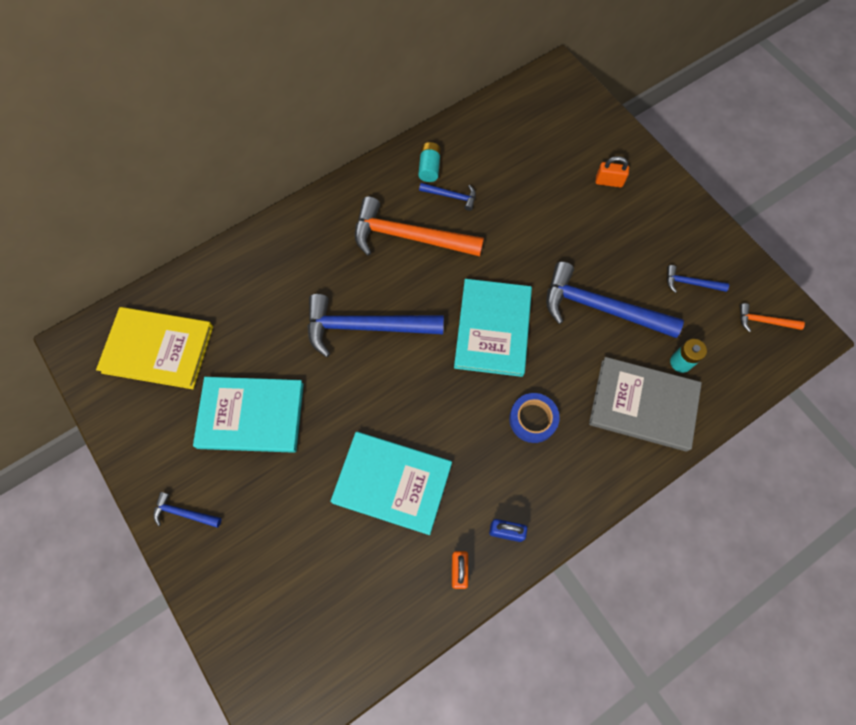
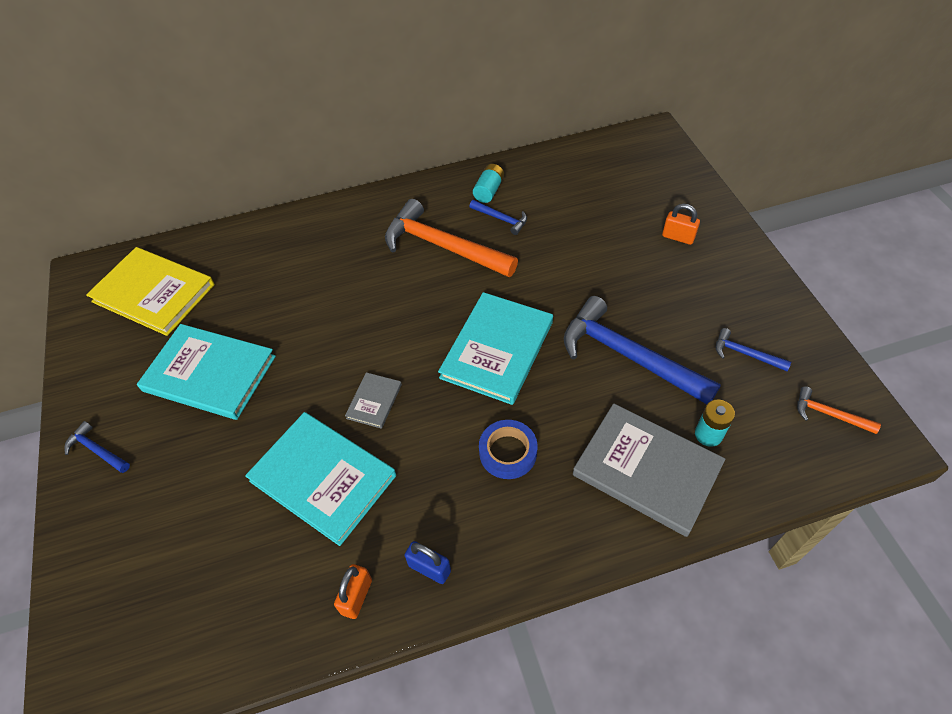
camera: 20 degrees right, 15 degrees down
blue hammer [307,294,444,357] -> none
none -> grey book [345,372,402,429]

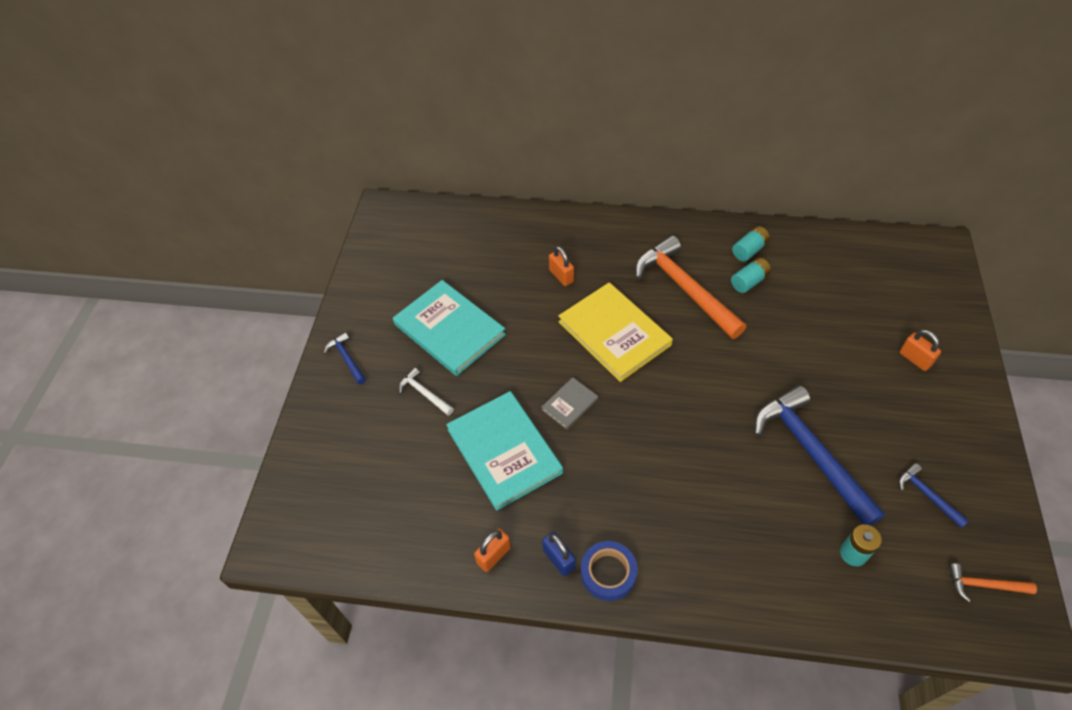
camera: 25 degrees right, 0 degrees up
yellow book [86,247,215,336] -> yellow book moved to [558,282,673,382]
turquoise book [438,292,553,405] -> none
blue hammer [469,200,527,235] -> turquoise battery [731,258,771,293]
blue tape [479,420,537,479] -> blue tape moved to [581,541,638,601]
grey book [573,403,725,537] -> none
orange hammer [797,387,881,434] -> orange hammer turned 45 degrees counterclockwise [949,563,1037,602]
none -> white hammer [399,368,454,416]
none -> orange padlock [549,246,574,286]

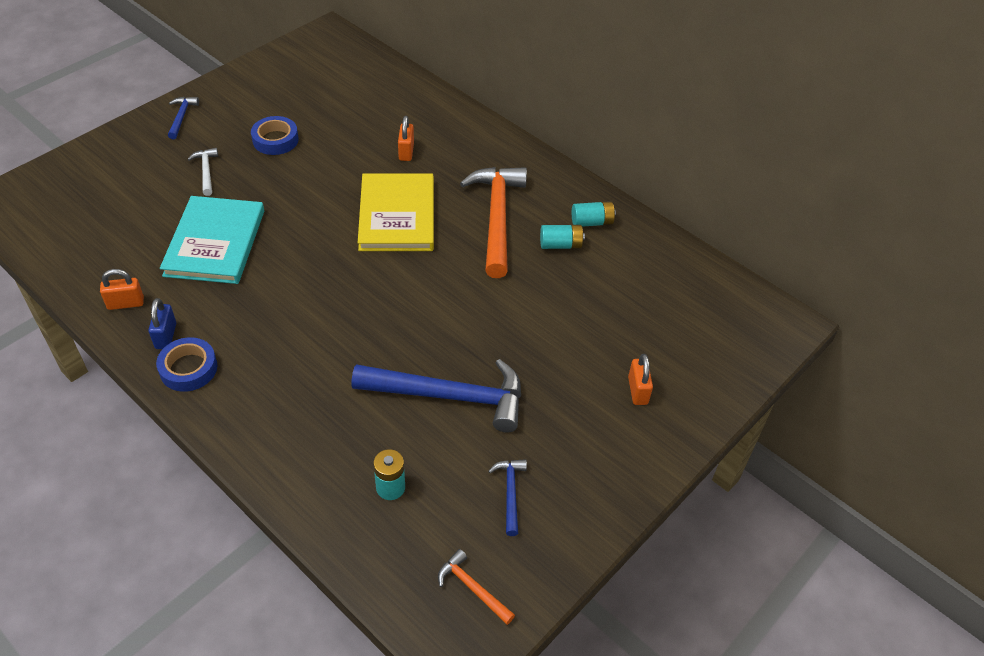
camera: 30 degrees right, 5 degrees down
turquoise book [393,280,506,376] -> blue tape [251,116,299,155]
grey book [541,377,598,430] -> none
blue hammer [755,385,885,526] -> blue hammer turned 90 degrees clockwise [351,359,521,433]

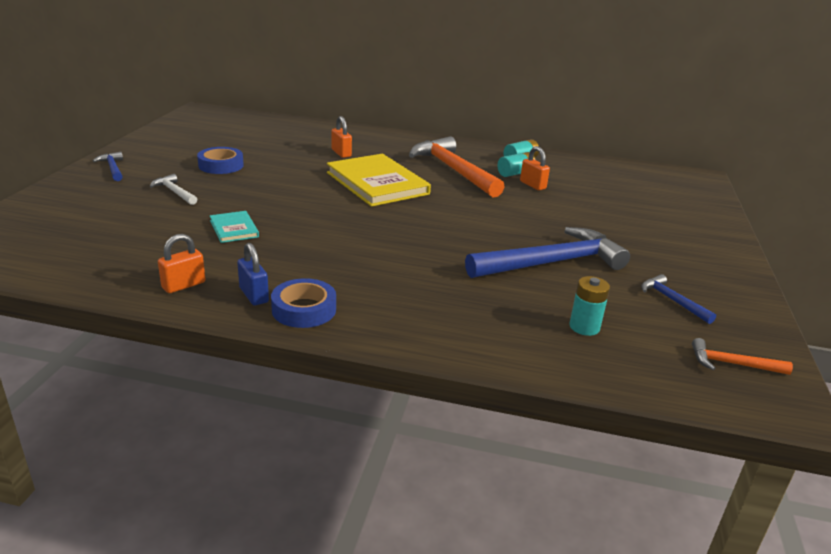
camera: 30 degrees left, 20 degrees down
turquoise book [160,196,264,284] -> turquoise book [210,211,259,243], size x0.47
orange padlock [628,354,653,405] -> orange padlock moved to [520,146,550,190]

